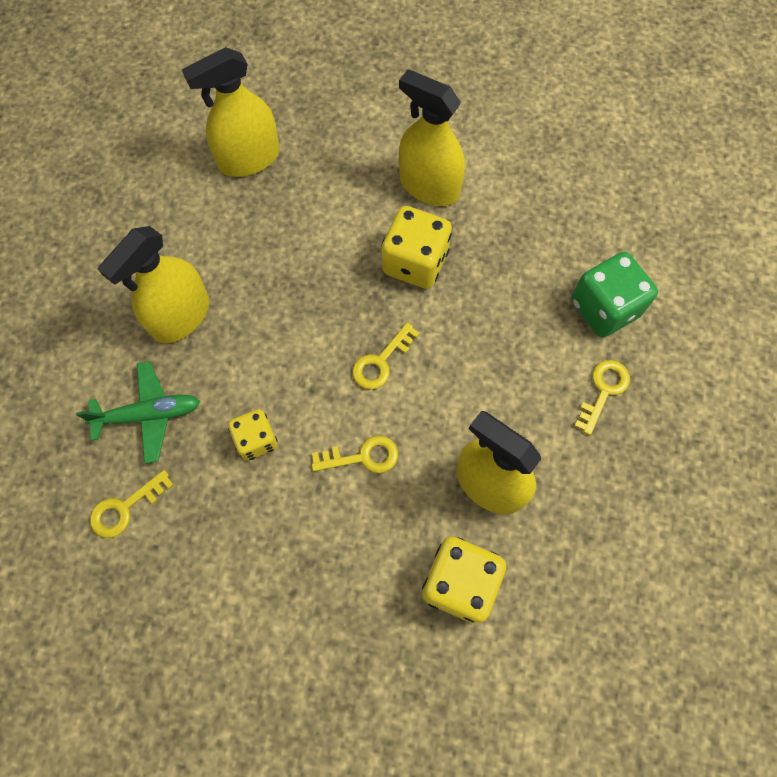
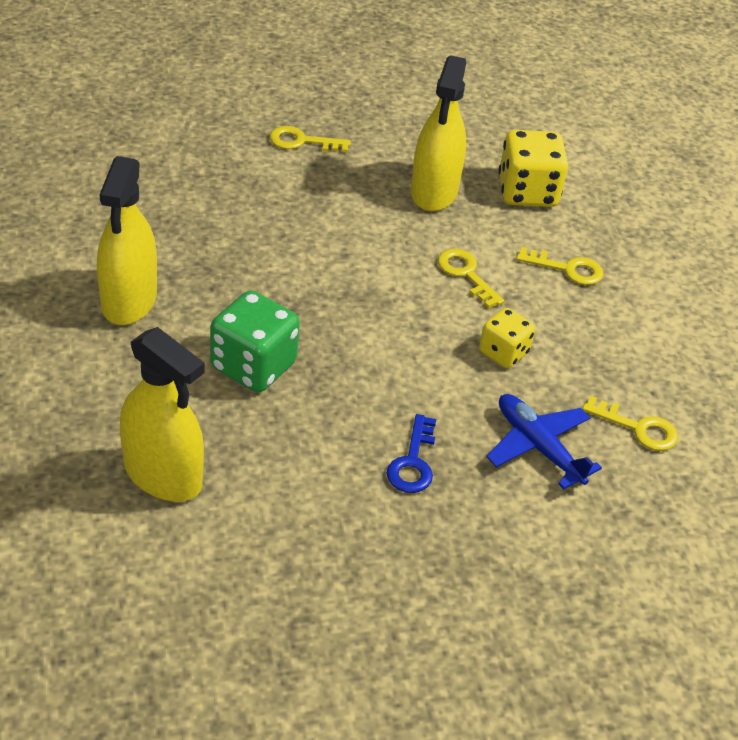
camera: 120 degrees left, 25 degrees down
green plane [76,361,200,464] -> blue plane [486,394,602,489]
yellow spray bottle [98,226,209,343] -> blue key [387,414,436,493]
yellow key [352,322,420,390] -> yellow key moved to [516,247,603,285]
yellow dice [382,206,452,289] -> none
green dice [571,252,658,337] -> green dice moved to [210,290,300,392]

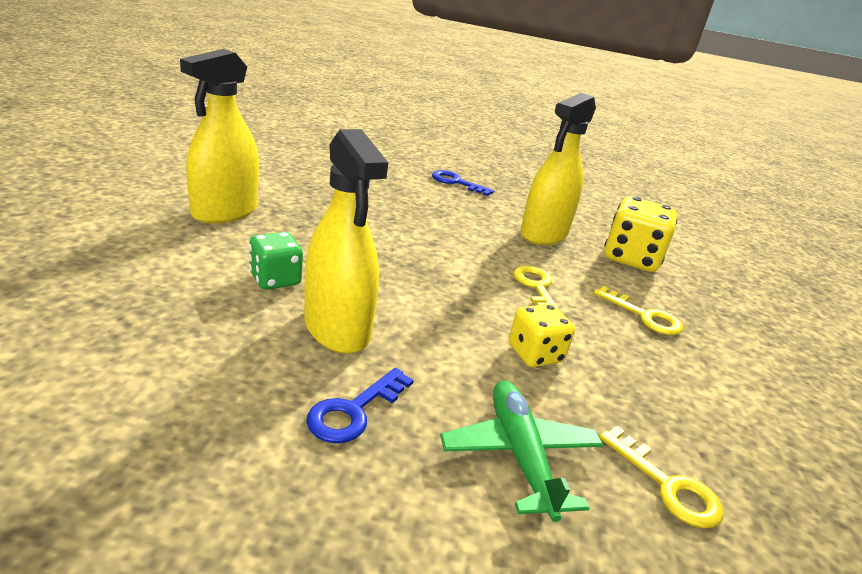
camera: 25 degrees right, 15 degrees down
yellow spray bottle [120,327,205,502] -> yellow spray bottle moved to [304,129,388,354]
green dice [210,290,300,392] -> green dice [249,232,303,290], size x0.62
yellow key [269,126,351,153] -> blue key [432,170,494,196]
blue plane [486,394,602,489] -> green plane [440,380,603,522]

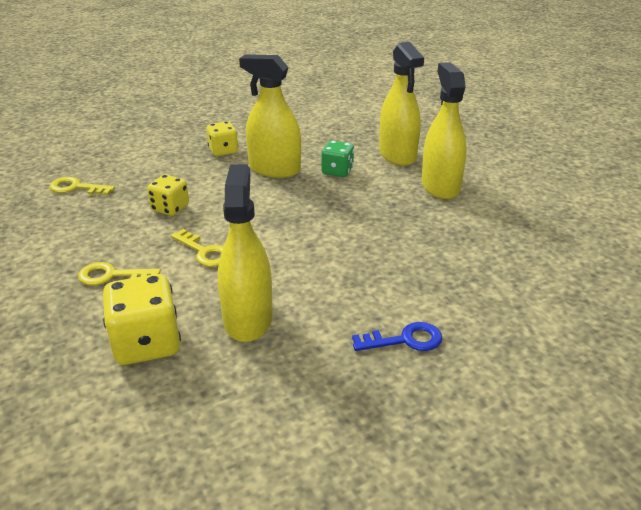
camera: 145 degrees right, 5 degrees up
blue key [306,368,414,443] -> yellow dice [206,121,238,156]
green plane [440,380,603,522] -> none
none -> yellow spray bottle [379,42,424,166]

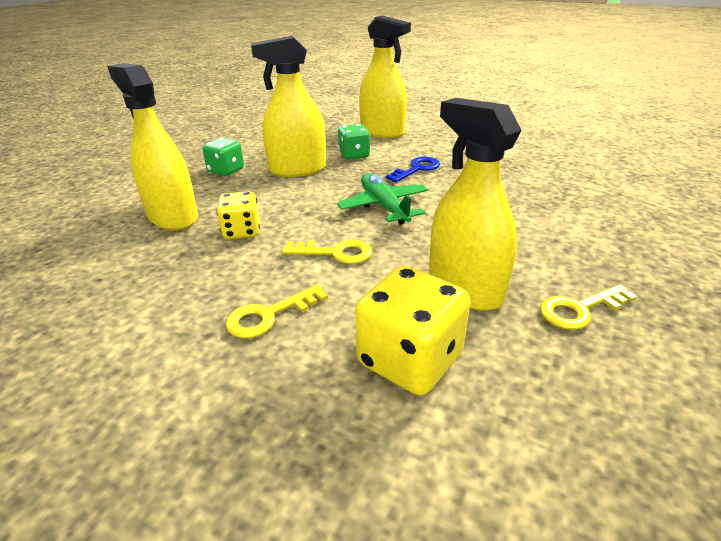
camera: 35 degrees left, 0 degrees up
yellow key [49,177,115,195] -> yellow key moved to [540,284,637,330]
yellow dice [206,121,238,156] -> green dice [202,138,244,176]
blue key [352,322,442,351] -> blue key moved to [386,156,440,182]
yellow spray bottle [422,62,467,199] -> yellow spray bottle moved to [107,63,198,230]
none -> green plane [337,173,428,224]

